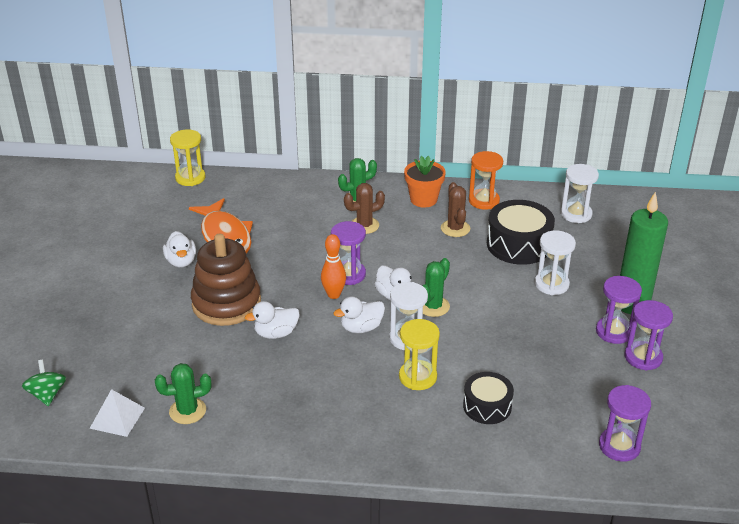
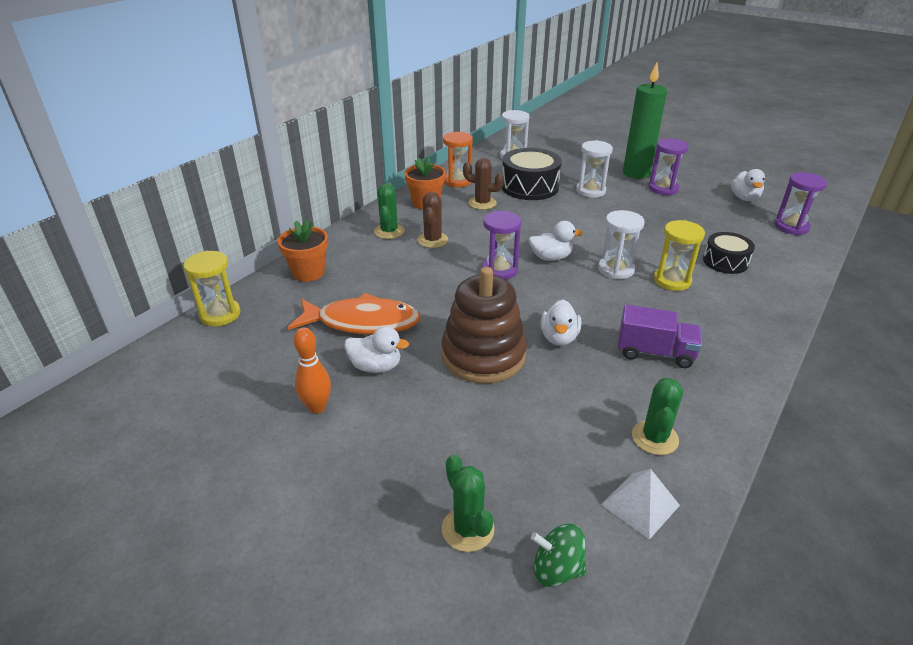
camera: 60 degrees left, 0 degrees up
orange bowling pin [321,234,346,299] -> orange bowling pin moved to [293,327,331,414]
white duck [334,296,385,333] -> white duck moved to [731,169,765,201]
green cactus [423,258,450,317] -> green cactus moved to [442,455,495,552]
purple hourglass [625,300,673,370] -> none
none -> orange flower pot [278,220,328,282]
none -> purple truck [618,305,702,368]

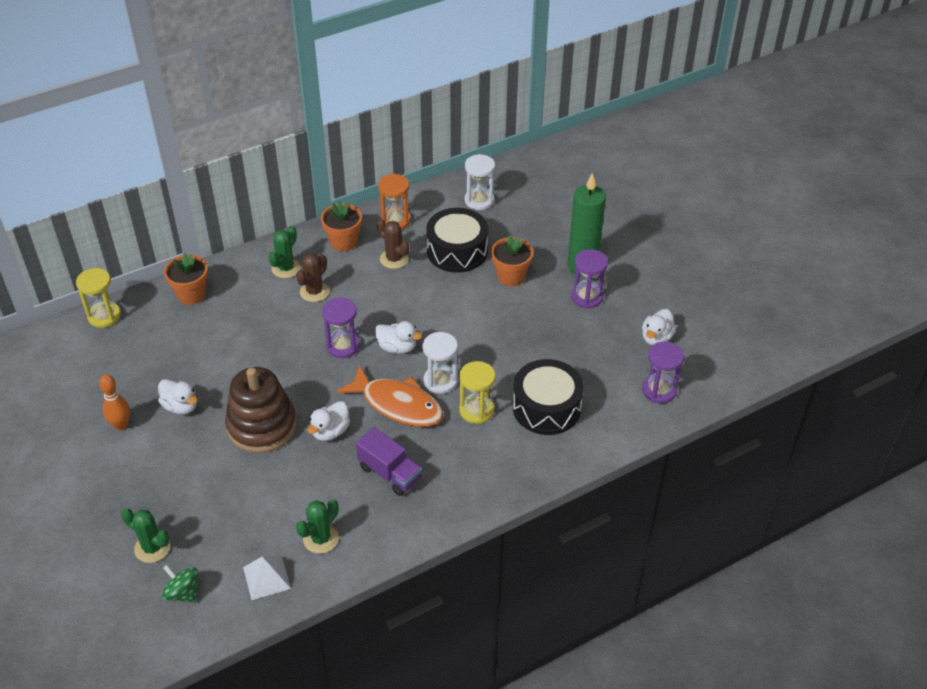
camera: 25 degrees right, 10 degrees up
orange fish [288,293,421,334] -> orange fish moved to [336,365,443,427]
green cactus [442,455,495,552] -> green cactus turned 60 degrees counterclockwise [121,508,170,563]
white hourglass [576,140,613,198] -> orange flower pot [491,235,533,287]
black drum [703,232,755,274] -> black drum [513,359,584,435], size x1.60

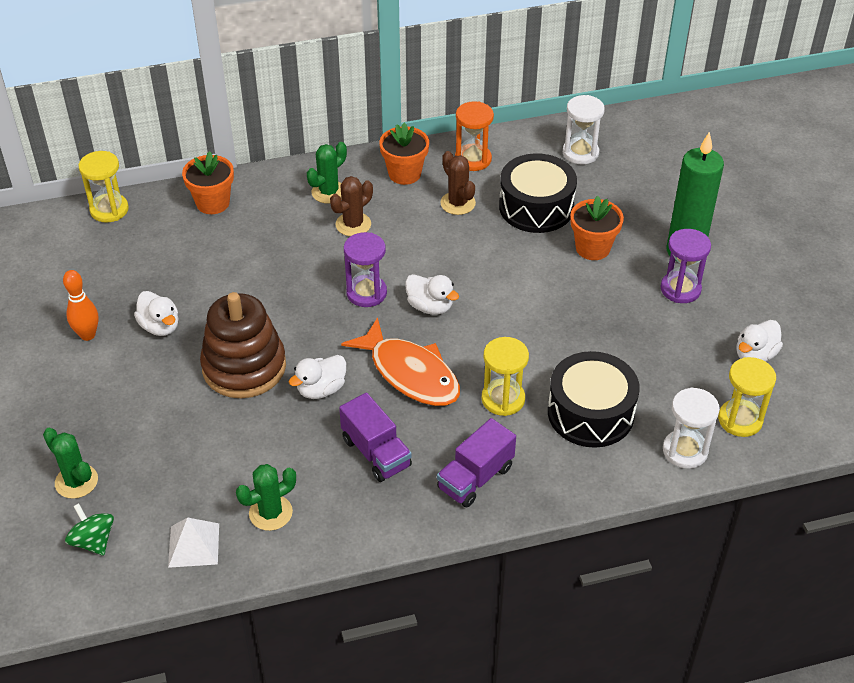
camera: 15 degrees right, 0 degrees up
white hourglass [422,332,458,394] -> white hourglass moved to [663,388,720,469]
purple hourglass [642,341,684,404] -> yellow hourglass [718,357,776,437]
none -> purple truck [437,418,516,508]

